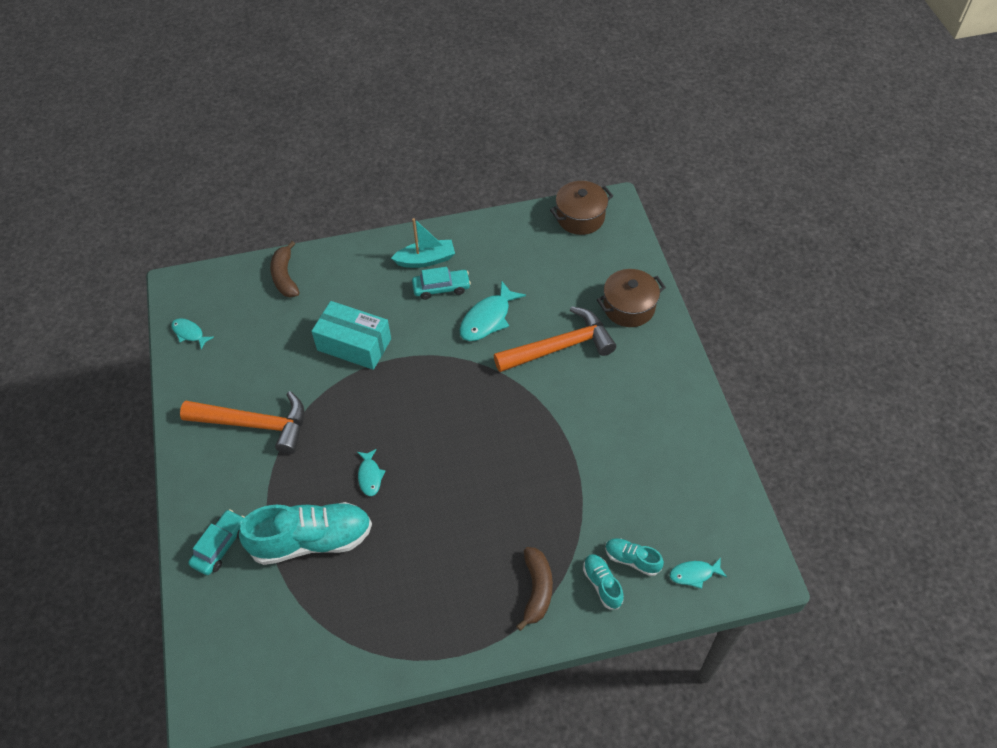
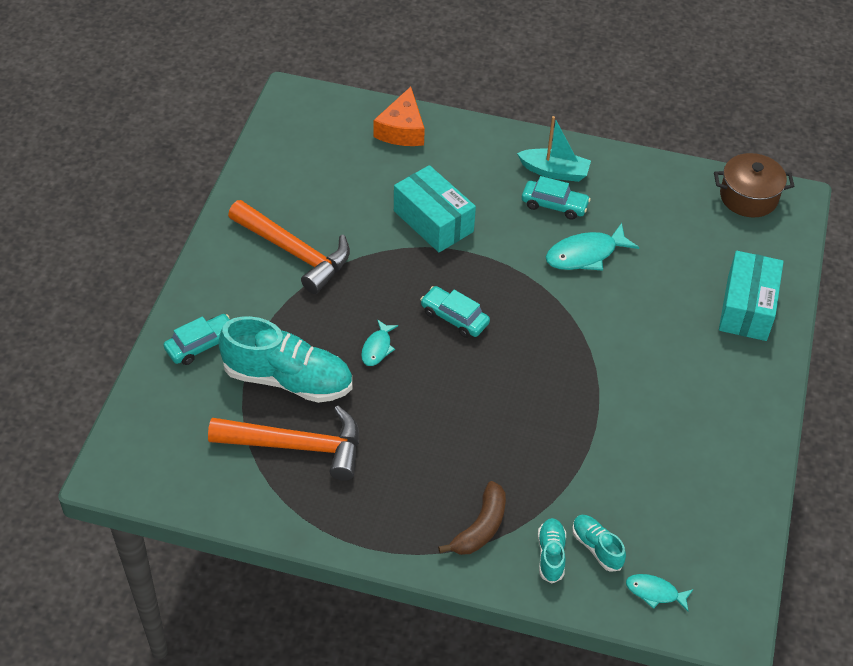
camera: 25 degrees right, 5 degrees down
turquoise fish [171,318,214,350] -> none
brown banana [270,241,300,297] -> orange cheese [374,87,425,146]
orange hammer [494,306,616,372] -> orange hammer moved to [208,406,359,481]
brown pot [597,269,666,327] -> turquoise box [719,251,784,341]
none -> turquoise car [420,286,490,338]

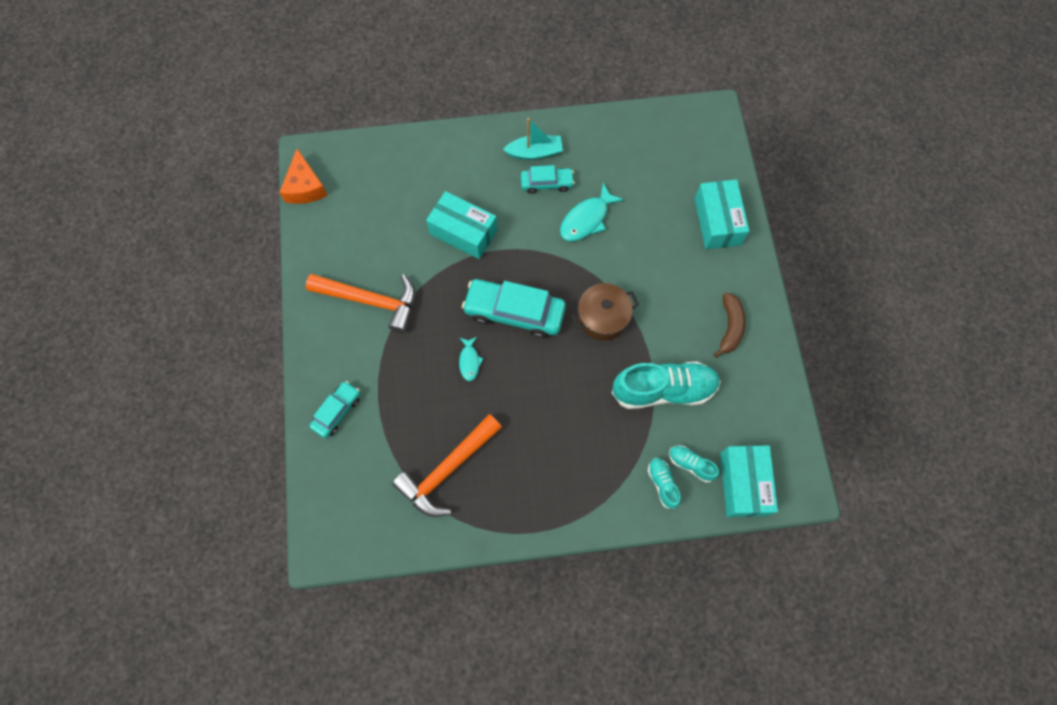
camera: 20 degrees left, 20 degrees up
orange hammer [208,406,359,481] -> orange hammer turned 150 degrees clockwise [392,414,502,517]
turquoise shoe [218,316,352,403] -> turquoise shoe moved to [612,362,721,409]
orange cheese [374,87,425,146] -> orange cheese moved to [279,149,328,204]
turquoise car [420,286,490,338] -> turquoise car [462,279,566,338], size x1.77
brown banana [438,481,506,555] -> brown banana moved to [714,293,746,358]
turquoise fish [626,574,693,611] -> turquoise box [720,445,778,517]
brown pot [714,153,794,218] -> brown pot moved to [571,283,639,341]

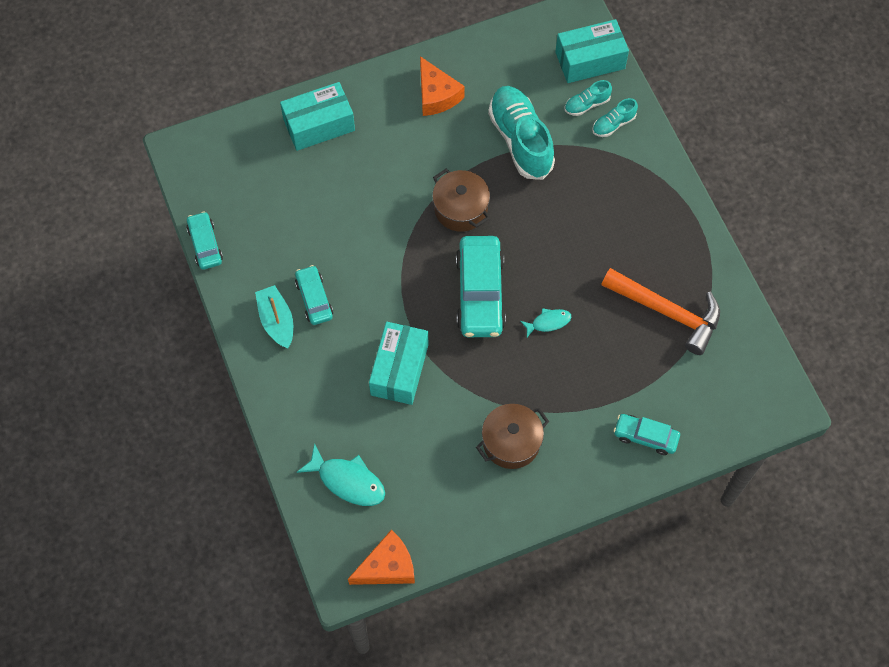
camera: 105 degrees left, 5 degrees down
orange hammer [306,274,416,333] -> brown pot [476,404,549,469]
turquoise fish [560,183,624,241] -> turquoise fish moved to [297,443,385,506]
turquoise shoe [669,445,719,483] -> turquoise shoe turned 45 degrees clockwise [565,80,612,116]
brown banana [714,293,746,358] -> orange cheese [420,56,465,116]
none -> turquoise car [187,211,223,270]

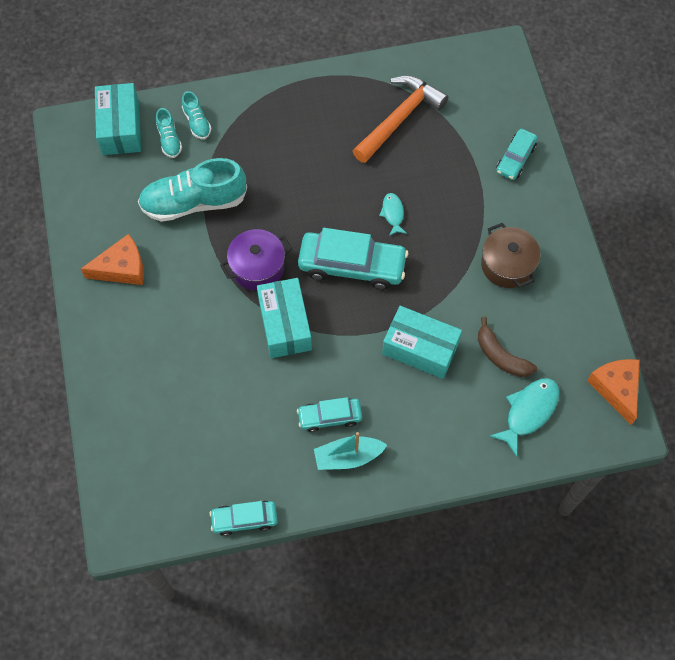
camera: 80 degrees left, 0 degrees up
turquoise box [280,82,355,151] -> turquoise box moved to [257,278,312,358]
brown pot [432,169,490,232] -> purple pot [220,229,292,290]
none -> brown banana [478,317,537,377]

